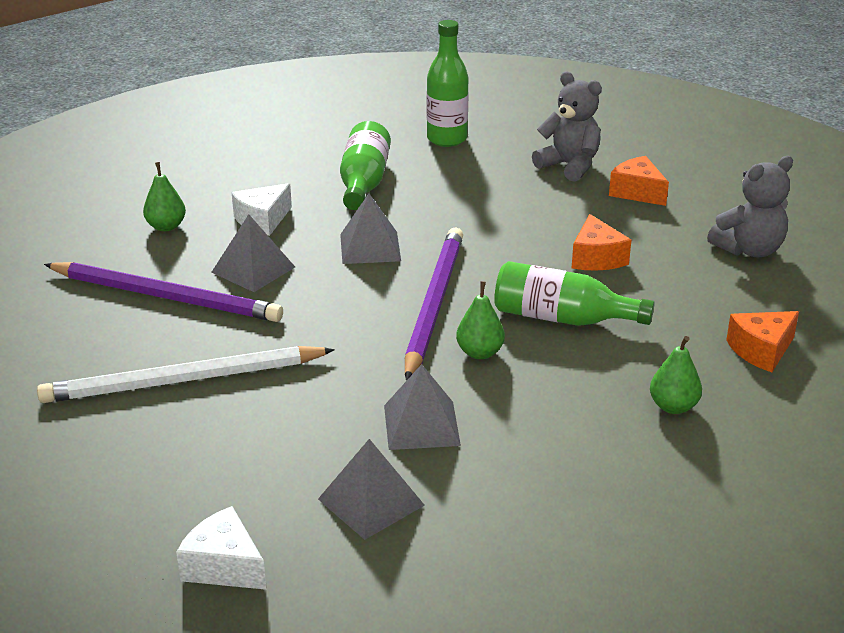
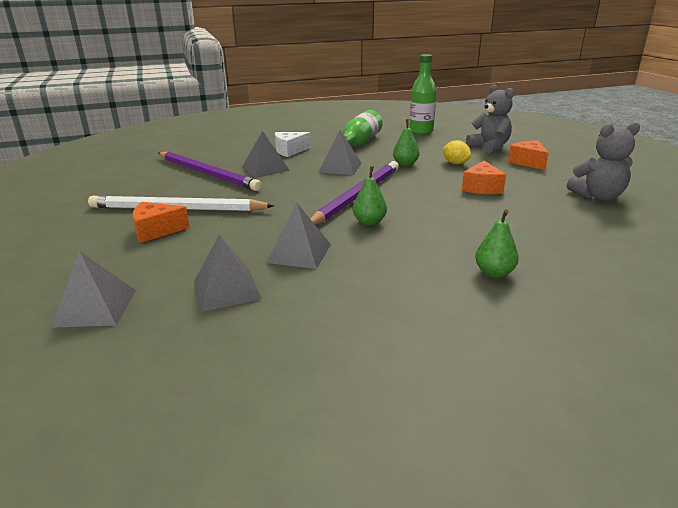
camera: 20 degrees right, 5 degrees down
green pear [143,162,186,231] -> green pear moved to [393,119,419,166]
white cheese [176,506,267,590] -> grey pyramid [51,251,136,328]
green bottle [494,261,655,326] -> none
orange cheese [726,311,799,372] -> orange cheese moved to [132,202,190,243]
none -> yellow lemon [443,140,471,164]

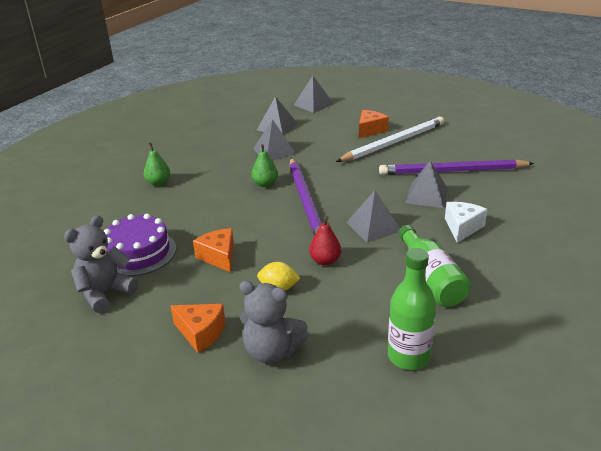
camera: 140 degrees right, 5 degrees up
green pear [393,119,419,166] -> red pear [309,216,341,266]
none -> purple cake [104,214,176,276]

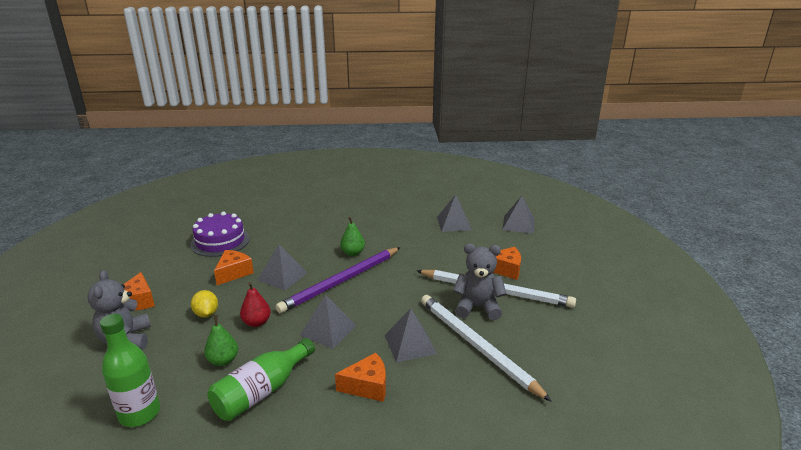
camera: 55 degrees right, 5 degrees down
grey teddy bear [64,215,138,313] -> grey teddy bear moved to [453,244,507,320]
green pear [144,142,170,186] -> green pear moved to [204,315,238,366]
grey pyramid [253,119,296,161] -> grey pyramid moved to [258,244,307,291]
purple pencil [379,159,534,175] -> white pencil [421,295,552,402]
white cheese [445,202,487,243] -> orange cheese [335,353,386,402]

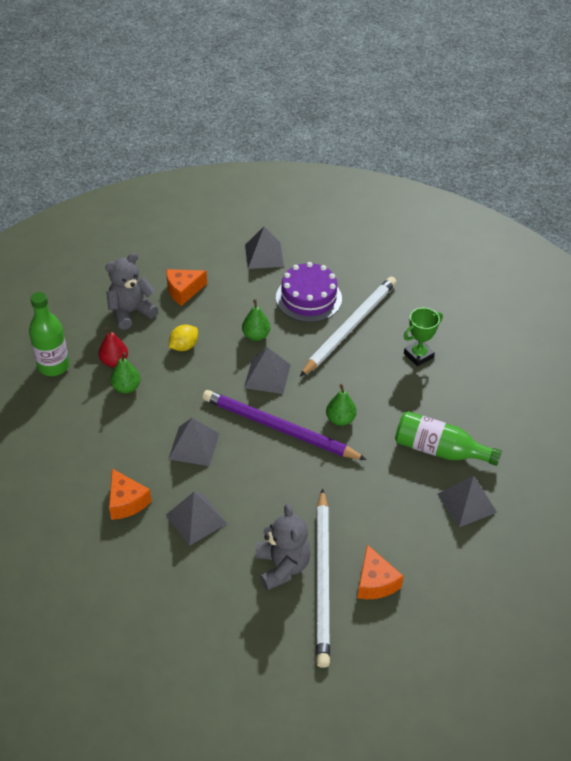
camera: 70 degrees right, 20 degrees up
green bottle [207,338,315,421] -> green bottle moved to [395,411,502,466]
orange cheese [214,250,254,285] -> green pear [242,299,270,341]
red pear [240,282,271,327] -> red pear moved to [99,327,128,367]
white pencil [421,295,552,402] -> white pencil moved to [300,277,397,377]
grey pyramid [502,196,535,234] -> grey pyramid moved to [245,226,284,269]
none -> green trophy [404,308,443,366]

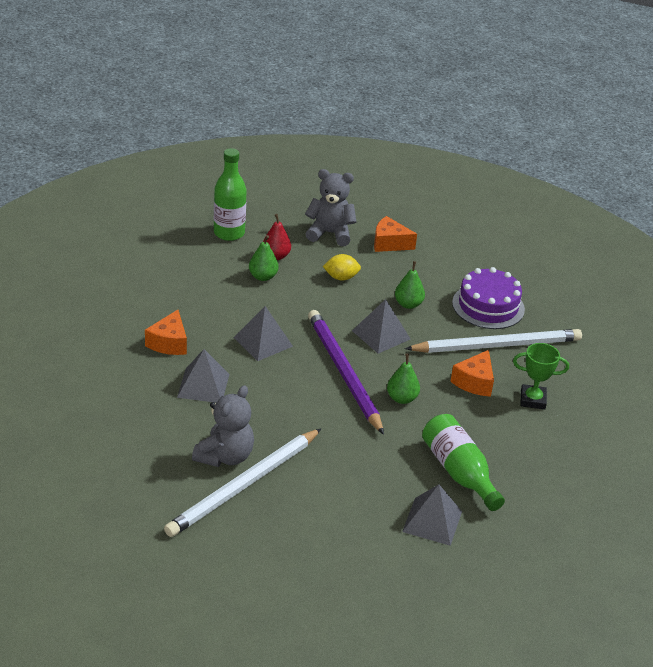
camera: 40 degrees right, 10 degrees down
grey pyramid [245,226,284,269] -> none
orange cheese [358,544,403,599] -> orange cheese moved to [450,350,494,397]

